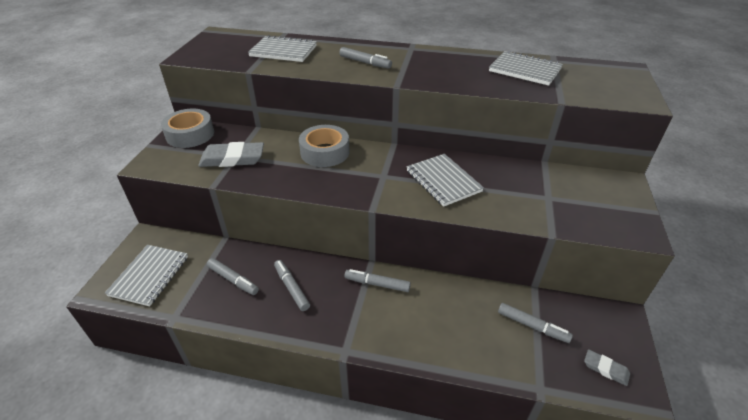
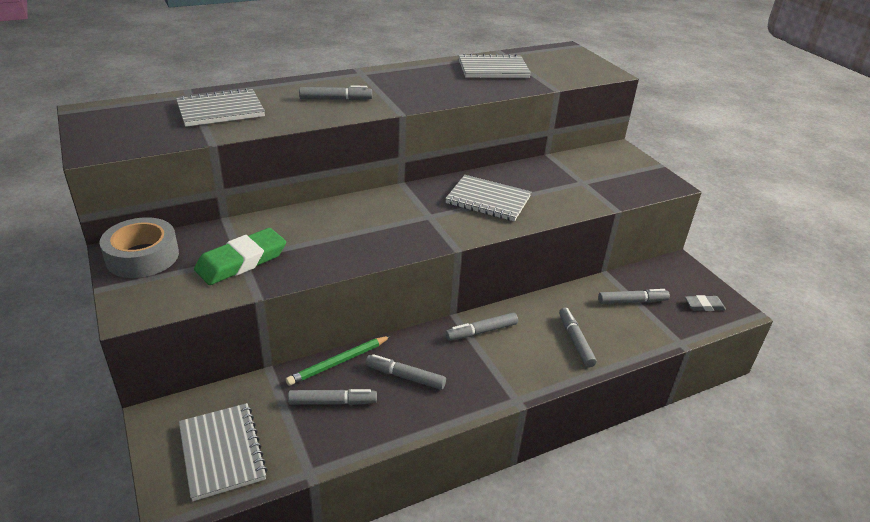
camera: 40 degrees left, 5 degrees down
grey eraser [198,142,264,167] -> green eraser [194,228,286,285]
grey tape [299,125,350,167] -> none
none -> green pencil [286,336,391,386]
none -> grey marker [559,307,597,367]

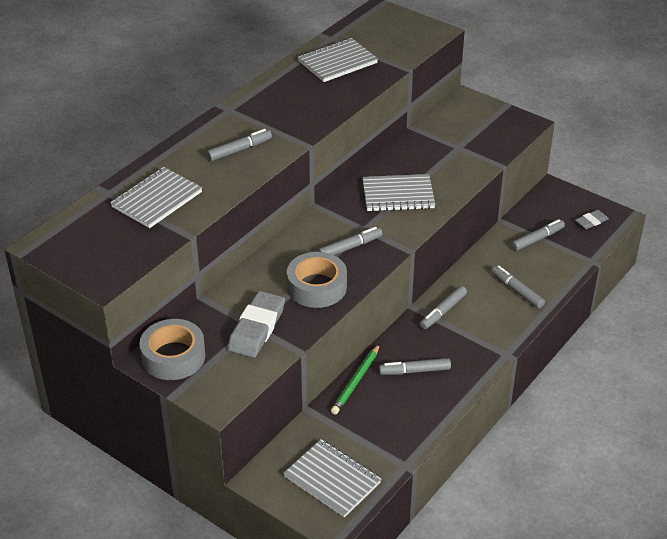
camera: 25 degrees left, 5 degrees up
green eraser [194,228,286,285] -> grey eraser [228,291,285,358]
grey marker [288,389,377,405] -> grey marker moved to [318,227,382,255]
none -> grey tape [287,252,347,308]

